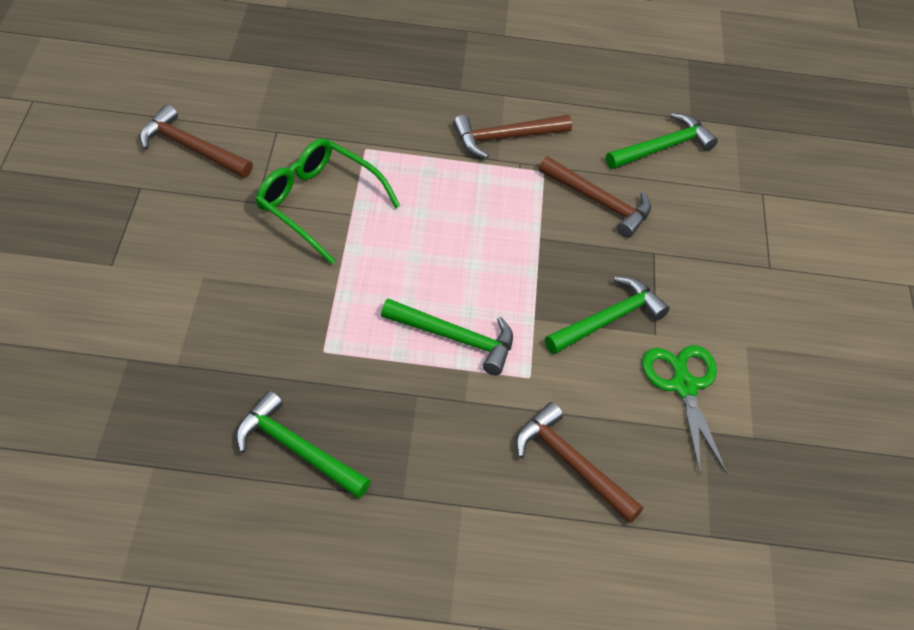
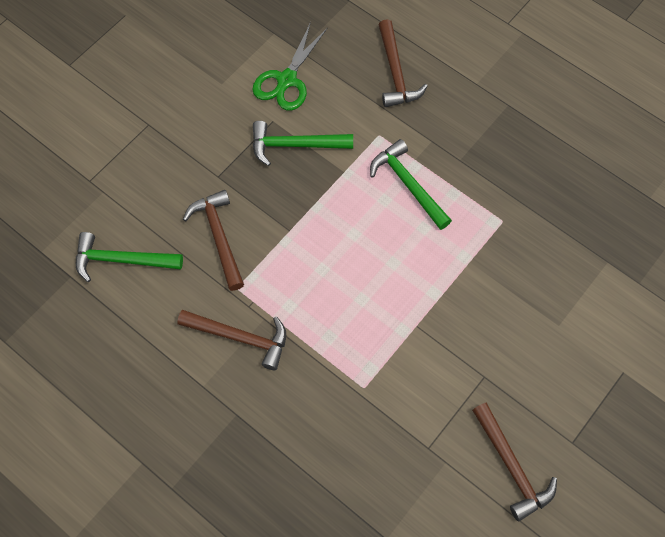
camera: 140 degrees left, 15 degrees up
green hammer [236,391,371,499] -> none
green glasses [256,138,400,264] -> none

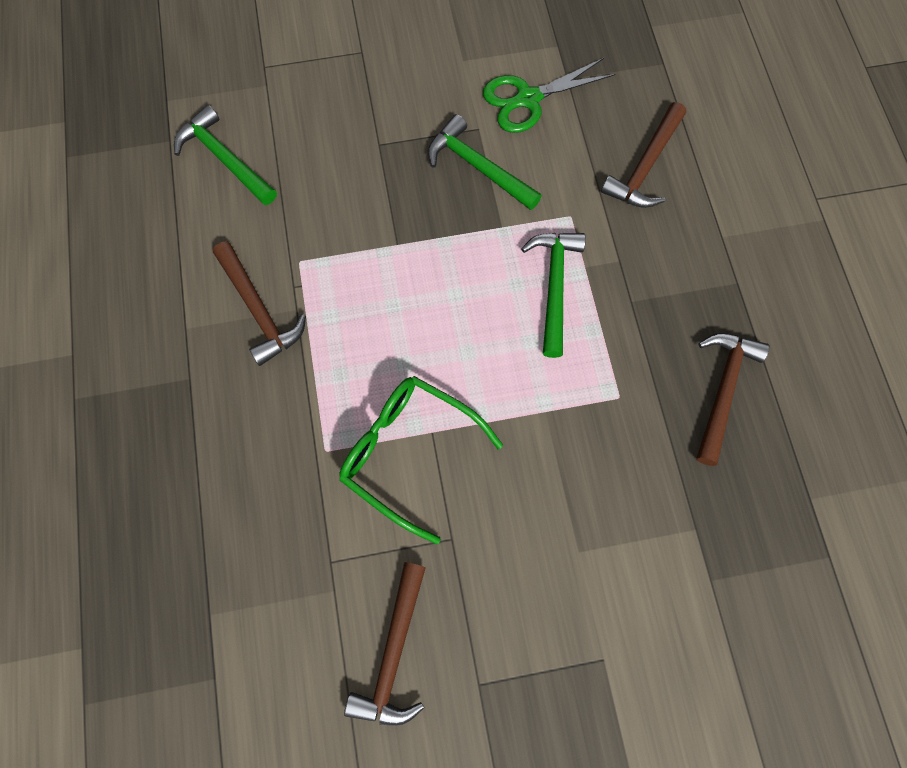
camera: 40 degrees right, 5 degrees up
brown hammer [183,190,244,291] -> brown hammer moved to [697,333,770,466]
none -> green glasses [339,376,503,544]

